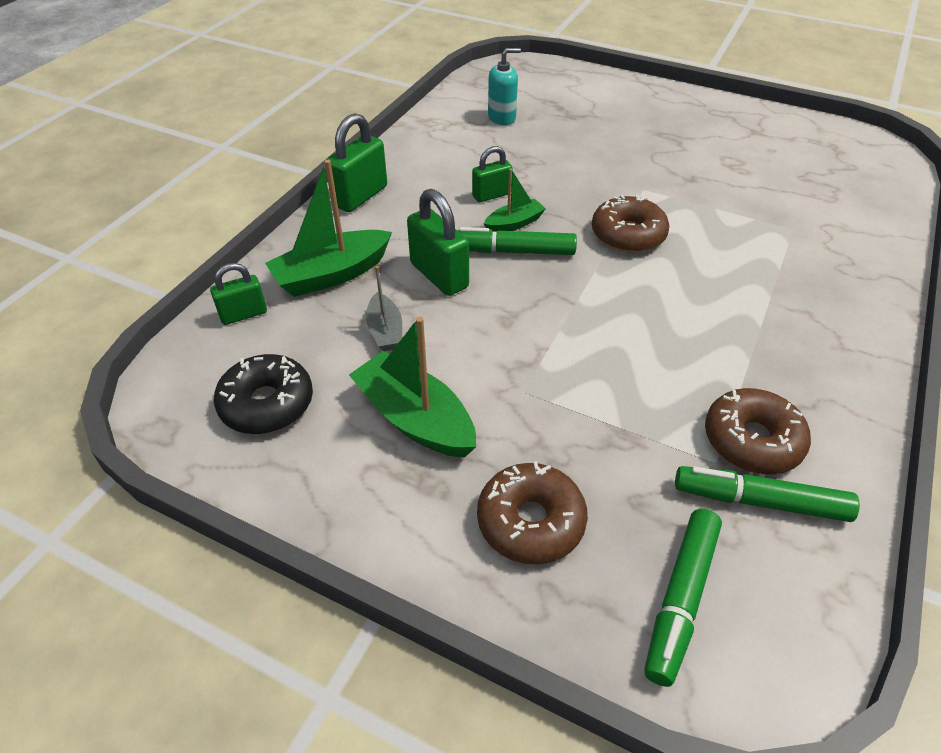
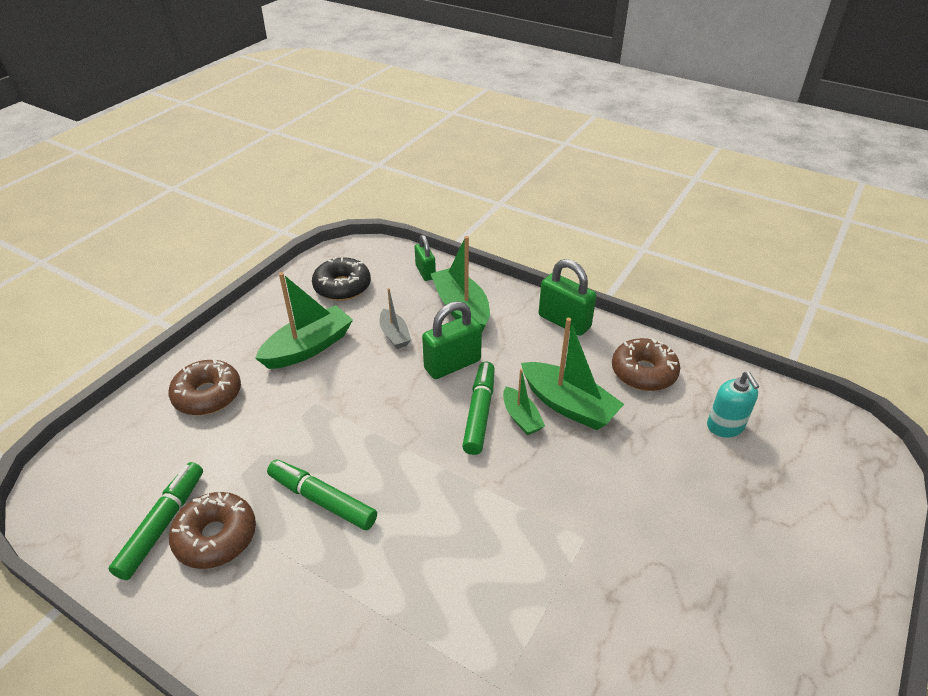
camera: 95 degrees right, 5 degrees down
grey boat [366,266,402,351] -> grey boat turned 105 degrees counterclockwise [380,288,411,349]
green padlock [472,146,513,202] -> green boat [521,318,624,430]
brown donut [592,194,669,253] -> brown donut moved to [612,338,680,391]
green marker [644,509,722,687] -> green marker moved to [267,459,377,530]

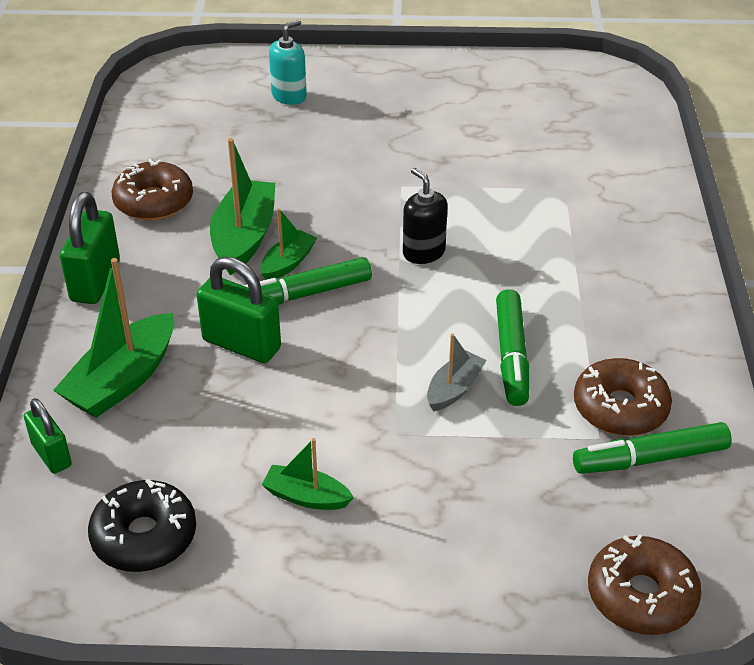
camera: 120 degrees left, 0 degrees up
brown donut [169,359,241,415] -> brown donut moved to [588,534,702,635]
green boat [255,272,353,369] -> green boat [262,438,354,510], size x0.56
grey boat [380,288,411,349] -> grey boat moved to [427,333,487,412]
green padlock [415,235,436,281] -> green padlock turned 75 degrees counterclockwise [24,398,72,474]
turquoise soap dispenser [707,372,759,437] -> turquoise soap dispenser moved to [269,20,307,105]
none -> black soap dispenser [403,168,448,264]

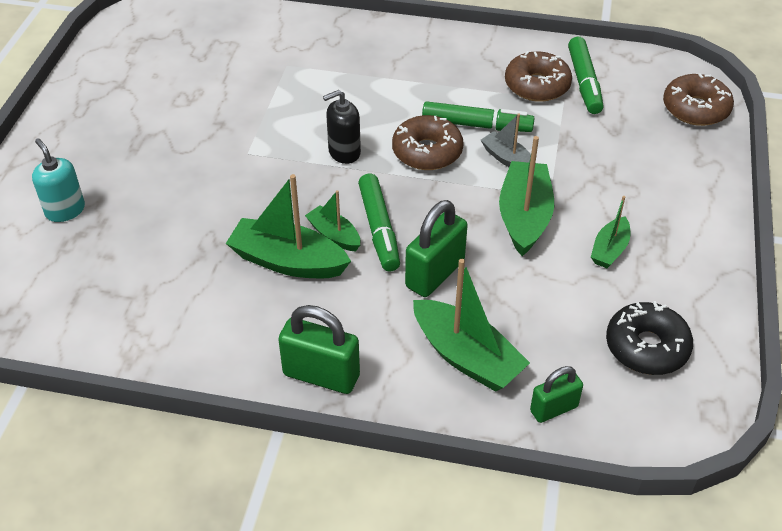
camera: 80 degrees left, 5 degrees up
brown donut [112,159,193,221] -> brown donut moved to [392,115,464,170]
none -> green boat [499,136,554,256]

